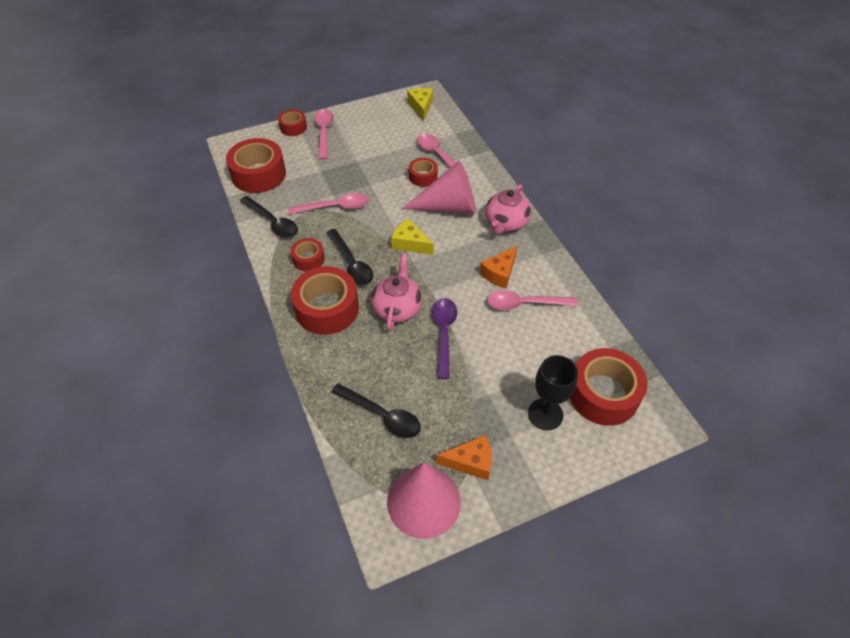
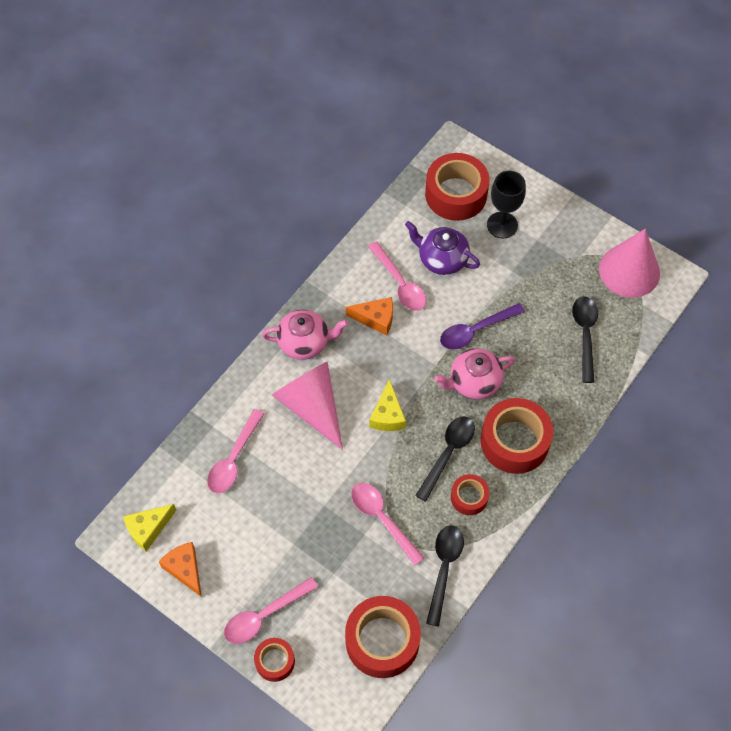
camera: 120 degrees left, 10 degrees up
red tape [409,158,438,187] -> none
orange cheese [436,435,492,480] -> orange cheese moved to [159,542,202,597]
none -> purple teapot [405,221,480,275]

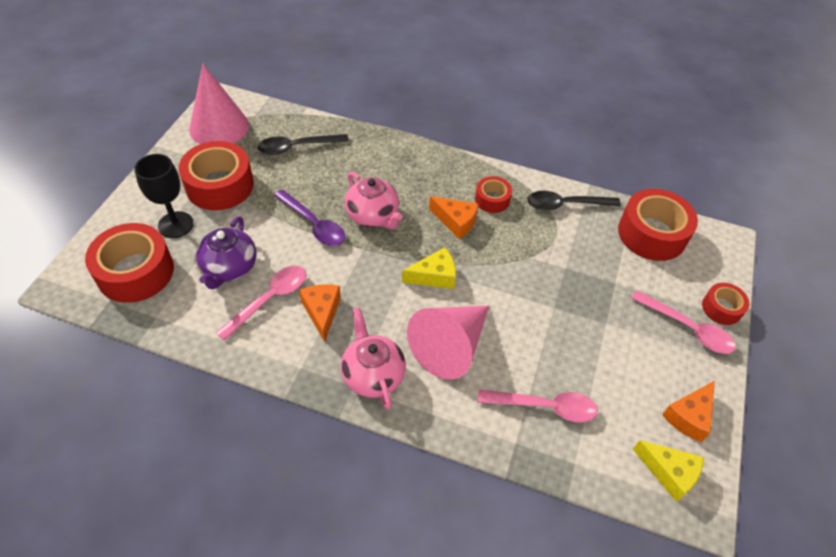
camera: 110 degrees left, 10 degrees down
pink spoon [351,483,424,565] -> none
black spoon [415,416,475,502] -> orange cheese [429,196,479,239]
red tape [481,398,553,474] -> red tape moved to [179,141,254,210]

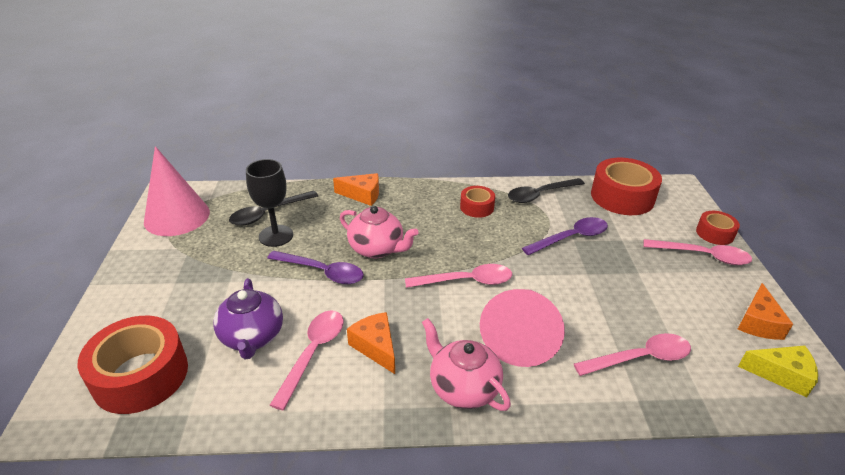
camera: 20 degrees left, 15 degrees down
black goblet [134,154,194,238] -> black goblet moved to [246,159,293,247]
red tape [179,141,254,210] -> none
yellow cheese [402,247,456,289] -> pink spoon [405,264,512,288]
orange cheese [429,196,479,239] -> orange cheese moved to [333,173,379,206]
none -> purple spoon [522,217,608,255]

